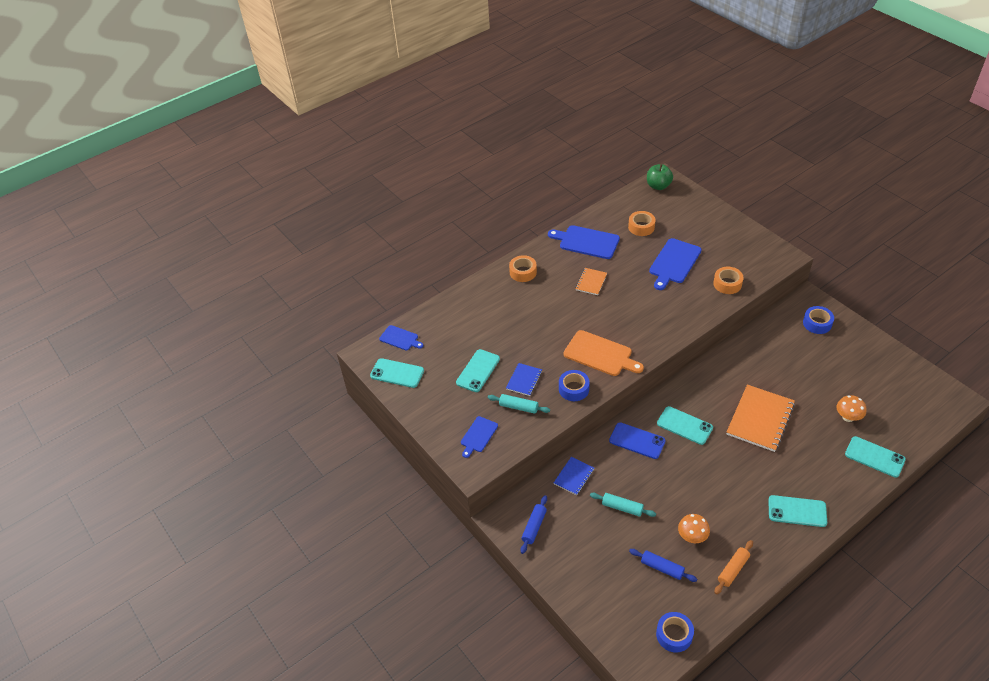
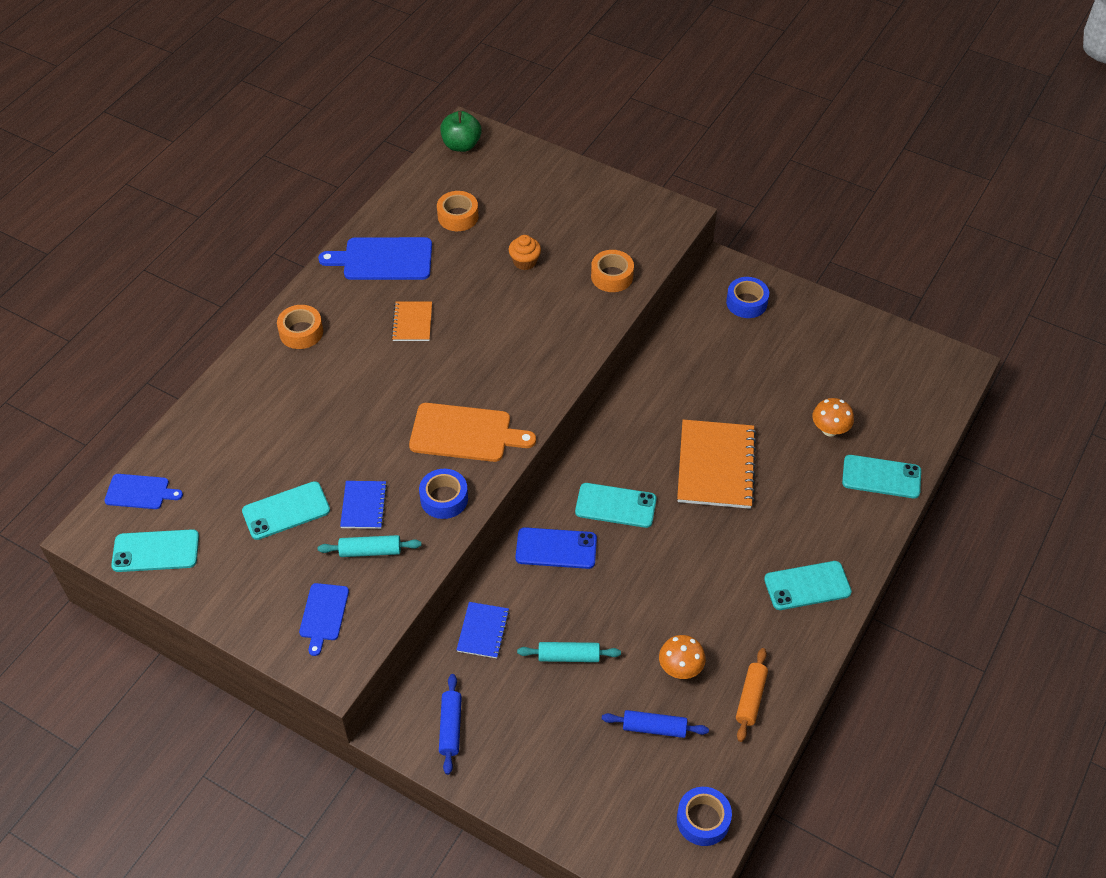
camera: 25 degrees left, 5 degrees up
turquoise phone [456,349,500,392] -> turquoise phone turned 60 degrees clockwise [242,481,330,540]
blue cutting board [649,238,702,290] -> orange cupcake [509,235,541,270]

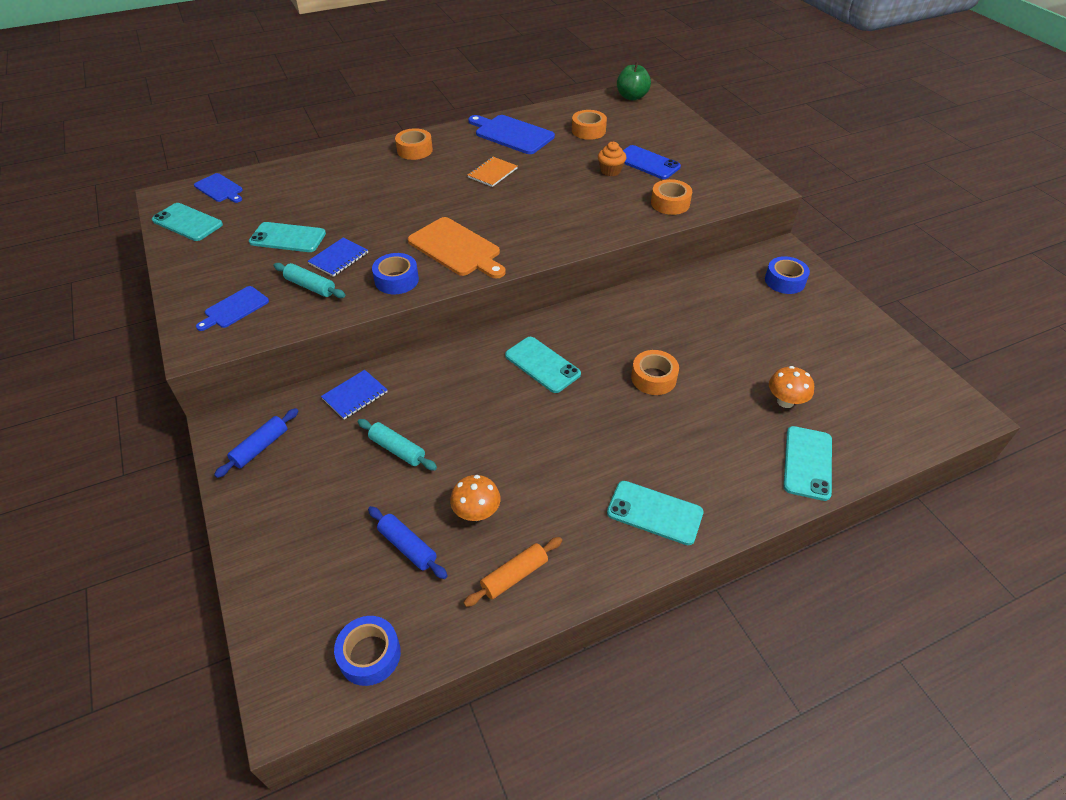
camera: 35 degrees right, 5 degrees down
blue phone [515,527,597,569] -> blue phone moved to [623,145,681,179]
orange notebook [677,419,757,509] -> orange tape [631,350,679,395]
turquoise phone [842,455,921,498] -> turquoise phone turned 60 degrees clockwise [783,426,832,501]

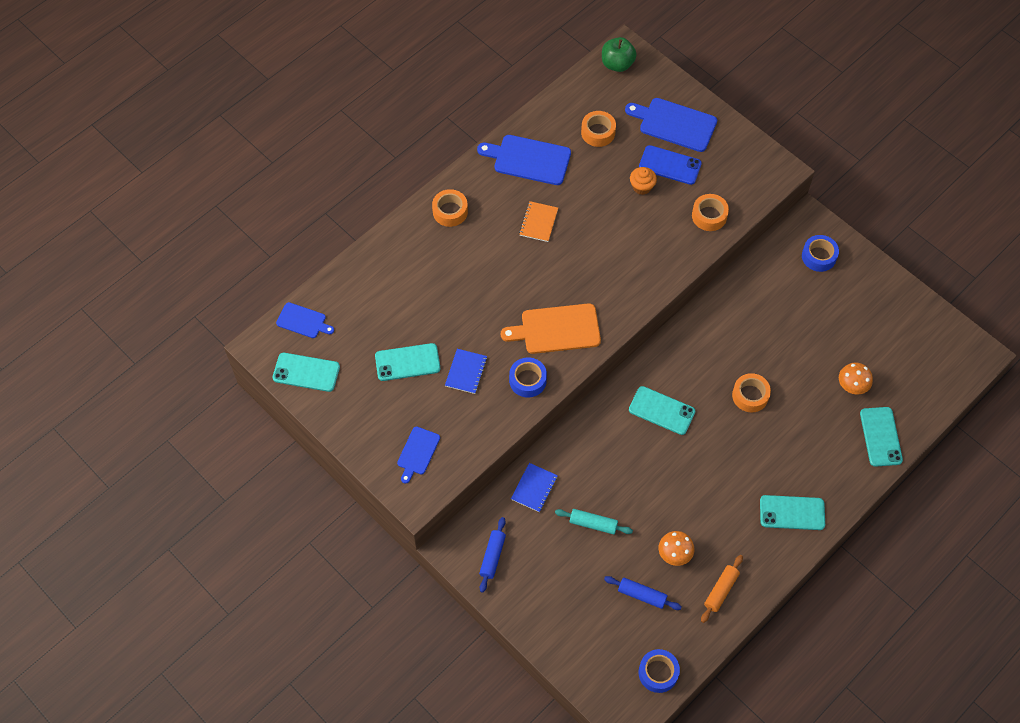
camera: 20 degrees left, 15 degrees up
turquoise rolling pin [273,263,345,298] -> none
orange cutting board [408,217,506,279] -> orange cutting board turned 150 degrees clockwise [501,303,601,354]
none -> blue cutting board [625,98,717,152]

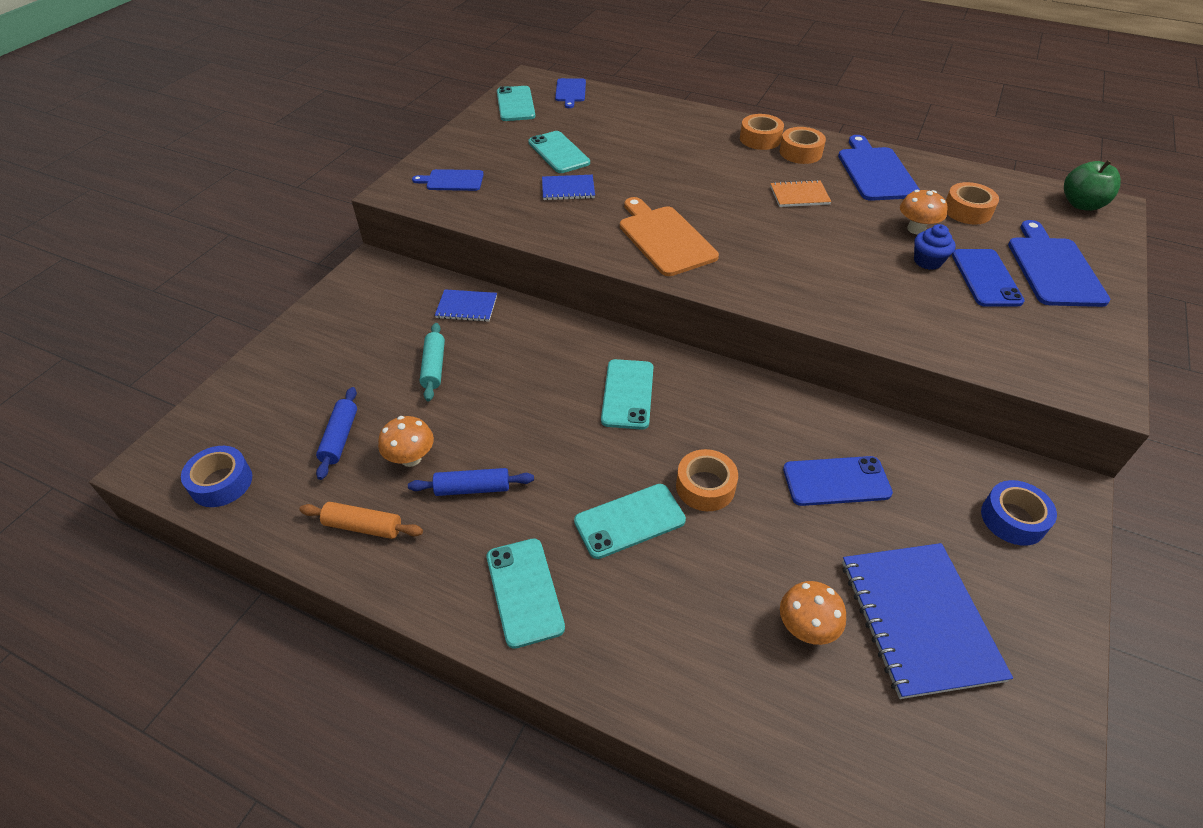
camera: 70 degrees right, 15 degrees down
blue rolling pin [479,517,506,593] -> blue rolling pin moved to [408,468,534,496]
blue tape [509,357,547,398] -> none
orange cupcake [630,167,657,195] -> blue cupcake [914,224,956,270]
orange tape [692,194,729,231] -> orange tape moved to [780,127,826,164]
turquoise phone [860,407,903,467] -> turquoise phone moved to [574,484,686,559]
none -> blue phone [783,456,893,506]
none -> blue notebook [842,543,1013,699]
none -> orange mushroom [900,190,948,234]

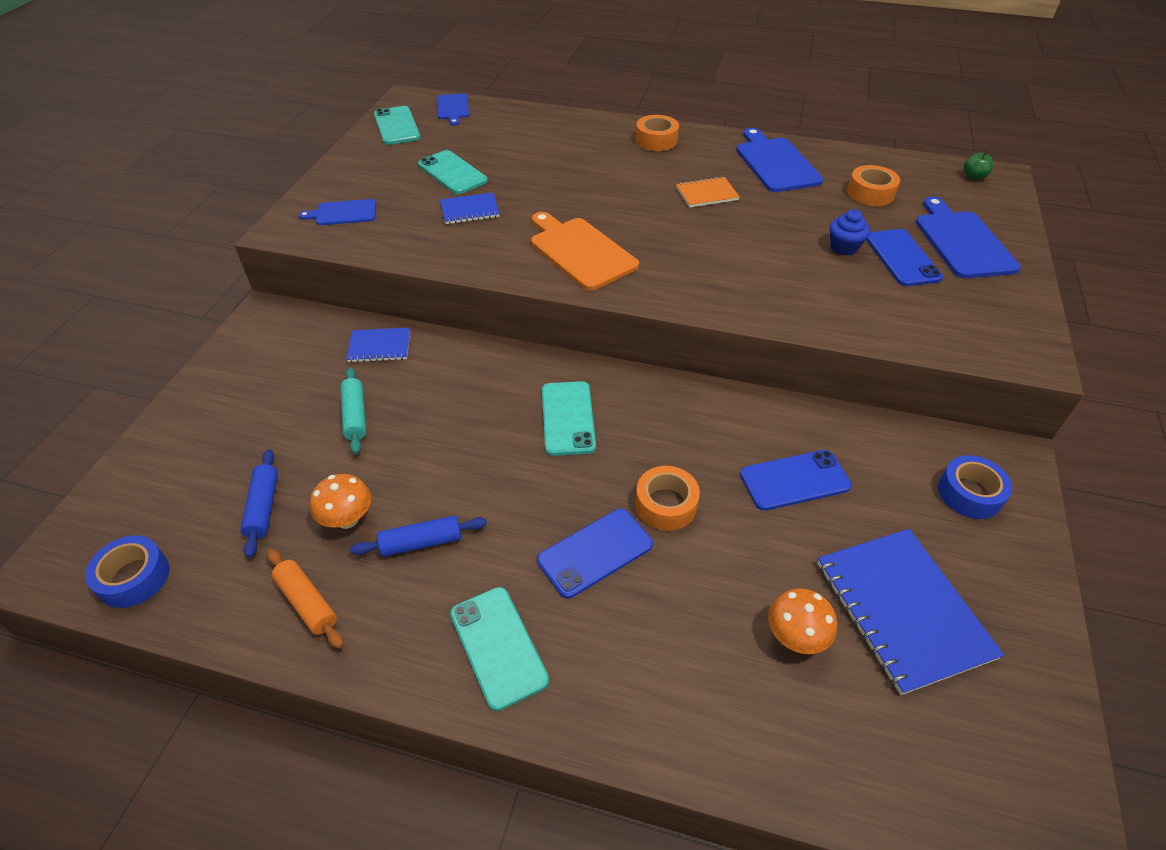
camera: 10 degrees left, 0 degrees up
orange rolling pin [299,502,423,539] -> orange rolling pin turned 45 degrees clockwise [267,549,344,649]
turquoise phone [574,484,686,559] -> blue phone [537,508,653,599]
orange tape [780,127,826,164] -> none
orange mushroom [900,190,948,234] -> none
green apple [1064,160,1121,211] -> green apple [964,152,993,180], size x0.56

